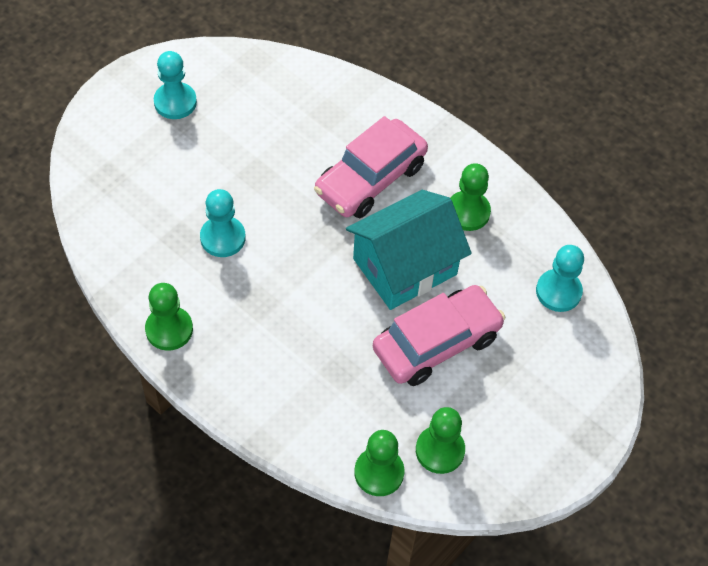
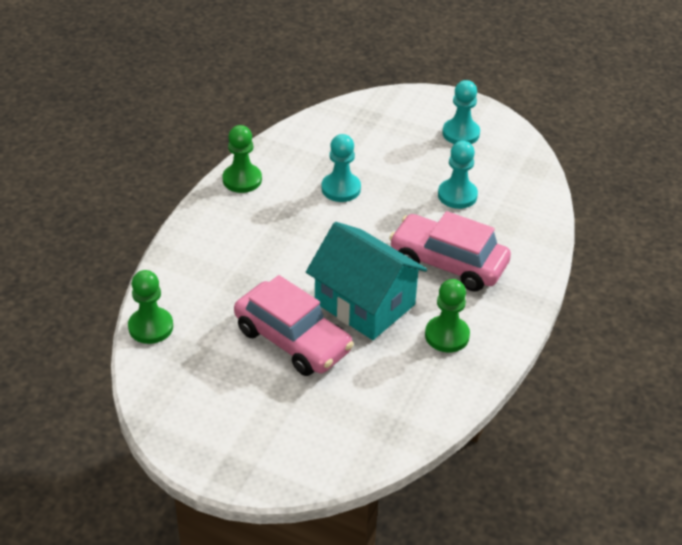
camera: 75 degrees right, 15 degrees down
green pawn [416,407,465,474] -> none
turquoise pawn [536,245,584,312] -> turquoise pawn moved to [438,141,478,209]

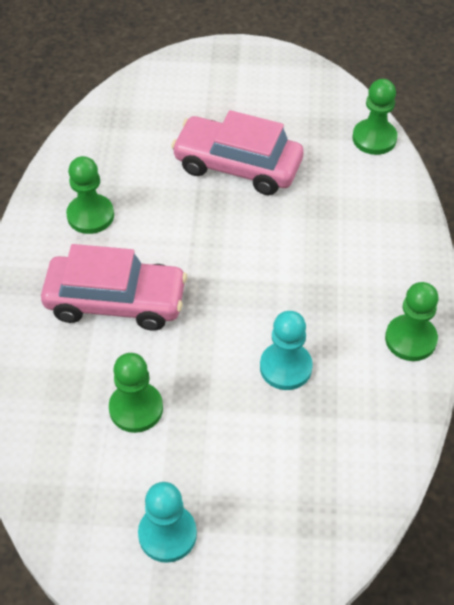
camera: 160 degrees right, 10 degrees up
turquoise house [306,222,427,340] -> none
turquoise pawn [438,141,478,209] -> green pawn [109,353,163,433]

